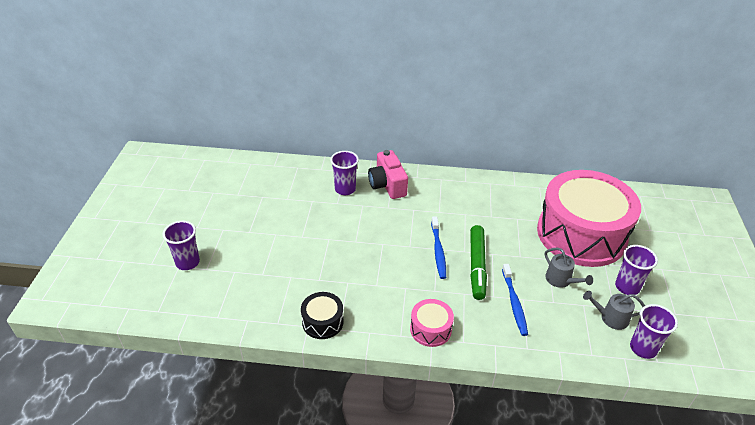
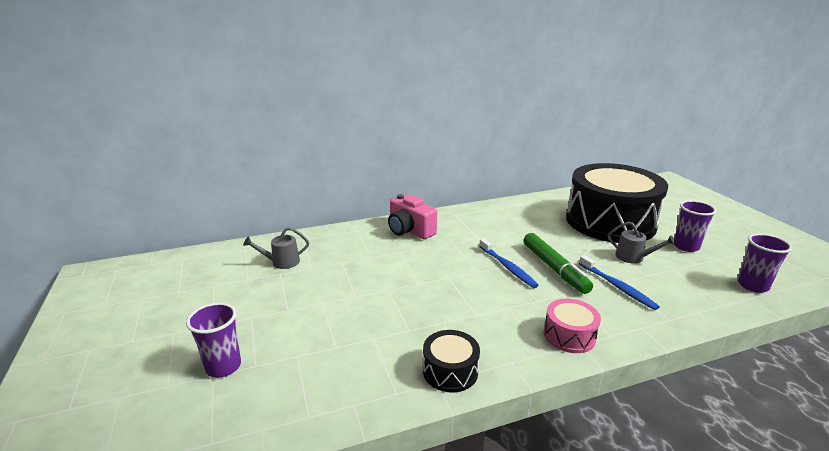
camera: 25 degrees left, 15 degrees down
purple cup [330,151,359,195] -> none
pink drum [537,170,641,267] -> black drum [566,163,668,243]
grey watering can [583,291,645,330] -> grey watering can moved to [243,227,309,269]

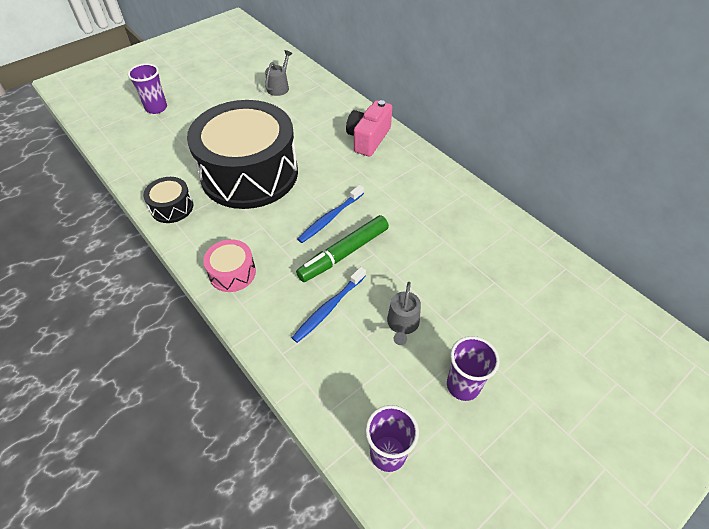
camera: 70 degrees right, 25 degrees up
grey watering can [243,227,309,269] -> grey watering can turned 60 degrees clockwise [265,50,292,96]
black drum [566,163,668,243] -> black drum moved to [187,100,298,209]

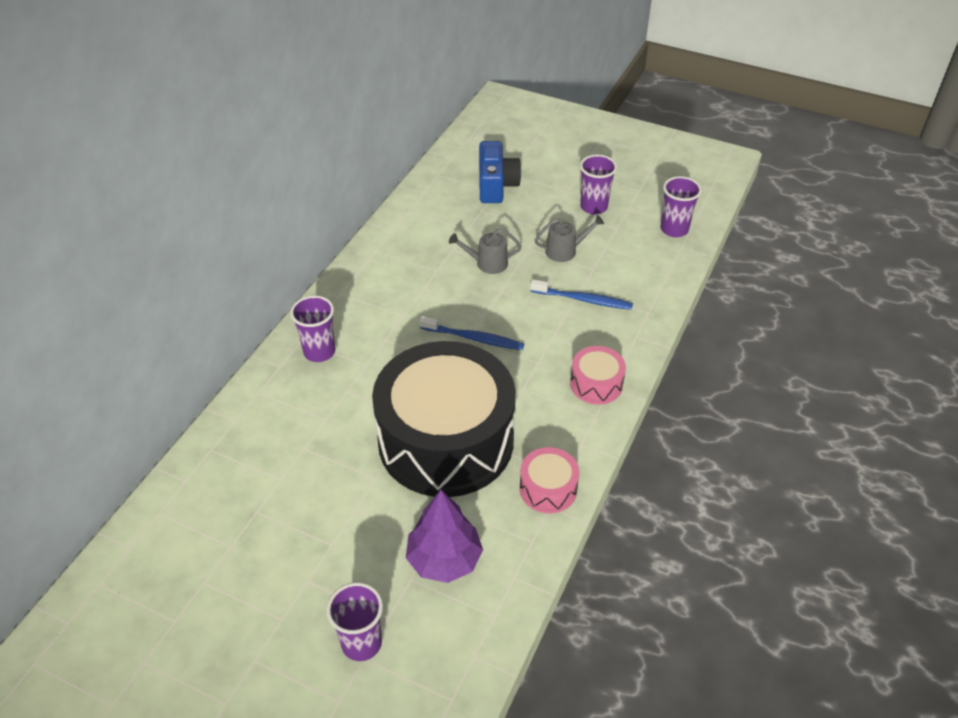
camera: 115 degrees left, 5 degrees down
black drum [143,177,193,223] -> pink drum [520,447,579,514]
grey watering can [265,50,292,96] -> grey watering can moved to [449,229,522,274]
green marker [296,215,389,282] -> none
pink camera [346,100,392,157] -> purple cup [290,295,335,362]
none -> purple tree [406,490,483,583]
none -> blue camera [479,141,521,203]

